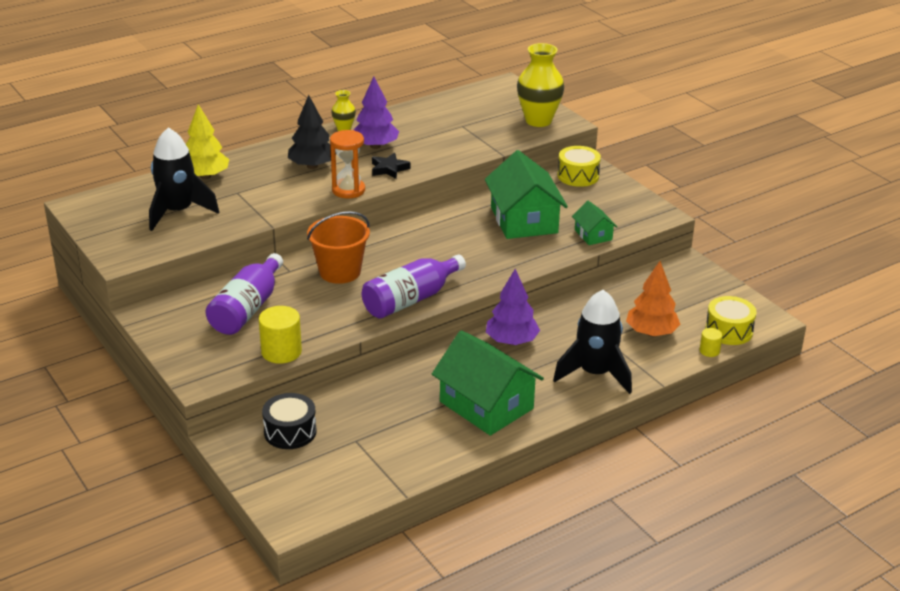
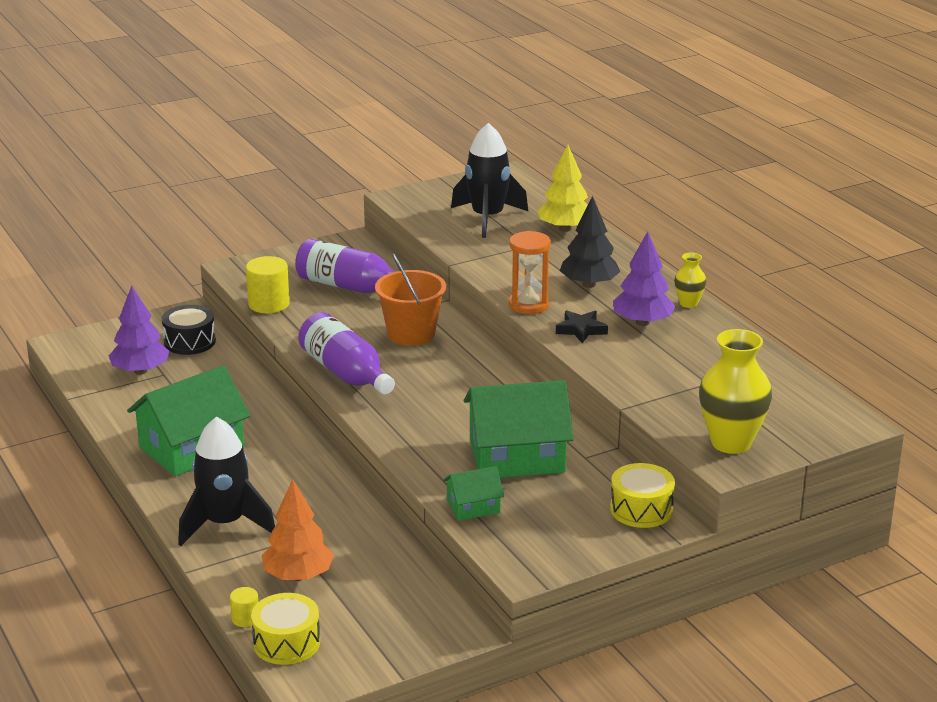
camera: 95 degrees right, 5 degrees down
purple tree [486,269,540,345] -> purple tree moved to [109,286,169,375]

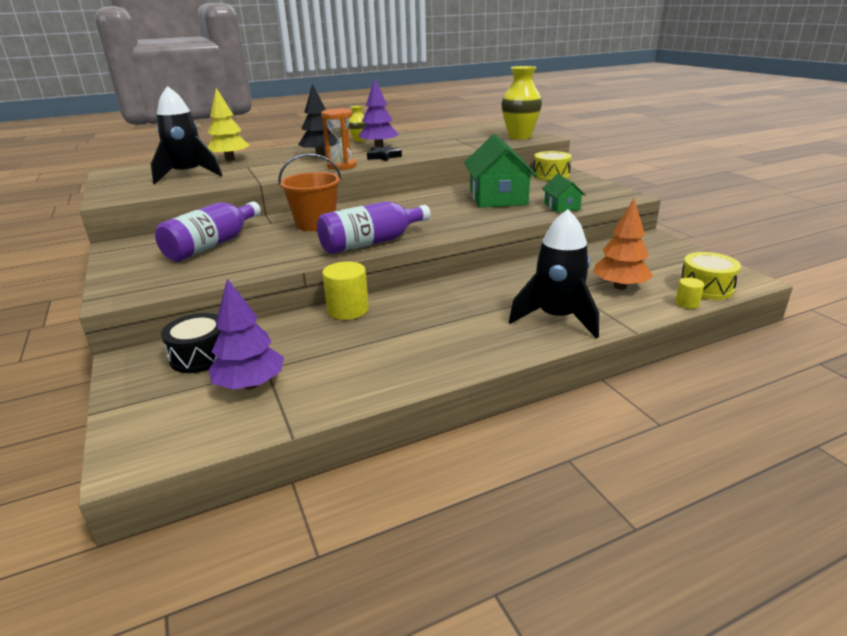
camera: 85 degrees left, 0 degrees up
green house [127,365,250,476] -> none
yellow cylinder [246,256,290,313] -> yellow cylinder moved to [322,261,369,320]

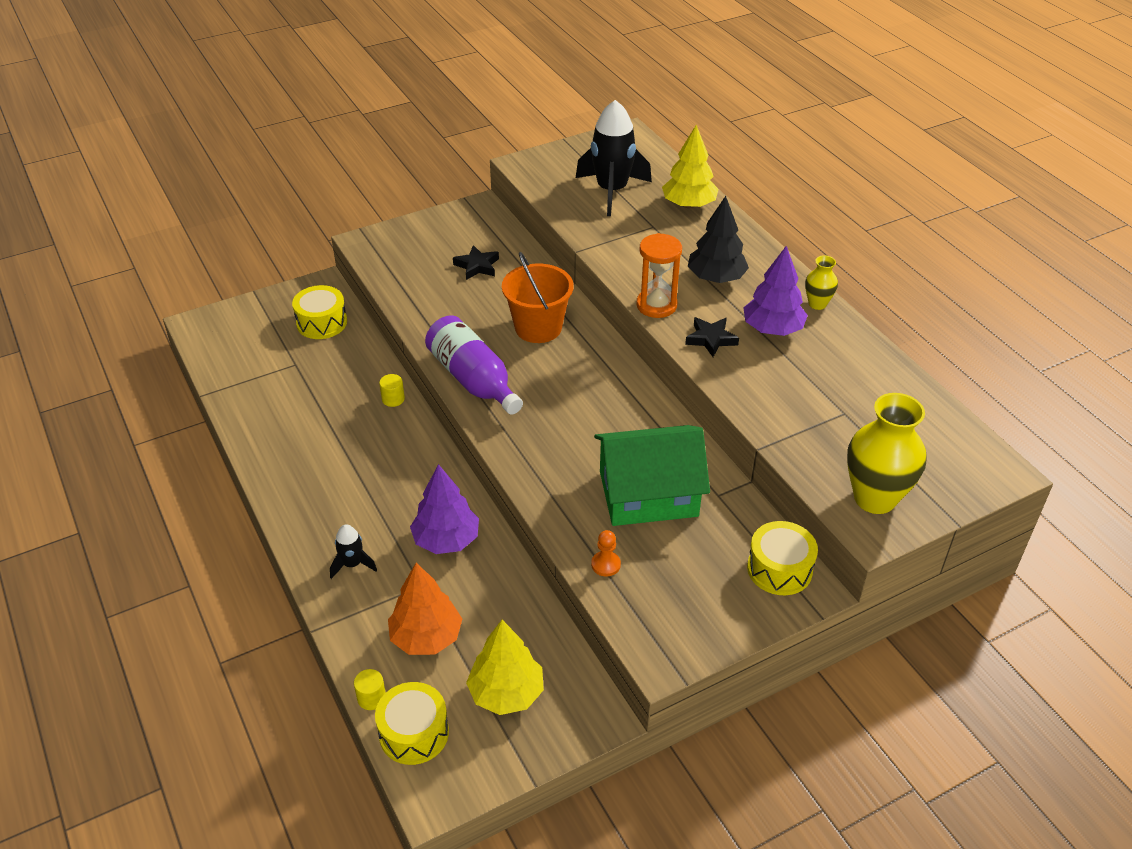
camera: 85 degrees right, 15 degrees up
purple bottle [155,201,261,262] -> black star [453,245,499,280]
black drum [161,313,221,373] -> yellow drum [292,285,347,339]
purple tree [208,279,284,390] -> purple tree moved to [410,464,479,554]
yellow cylinder [322,261,369,320] -> yellow cylinder [379,374,405,407], size x0.53
black rocket [509,209,599,339] -> black rocket [330,524,377,579], size x0.48
green house [542,174,586,212] -> orange pawn [591,530,621,577]
none -> yellow tree [466,620,544,715]

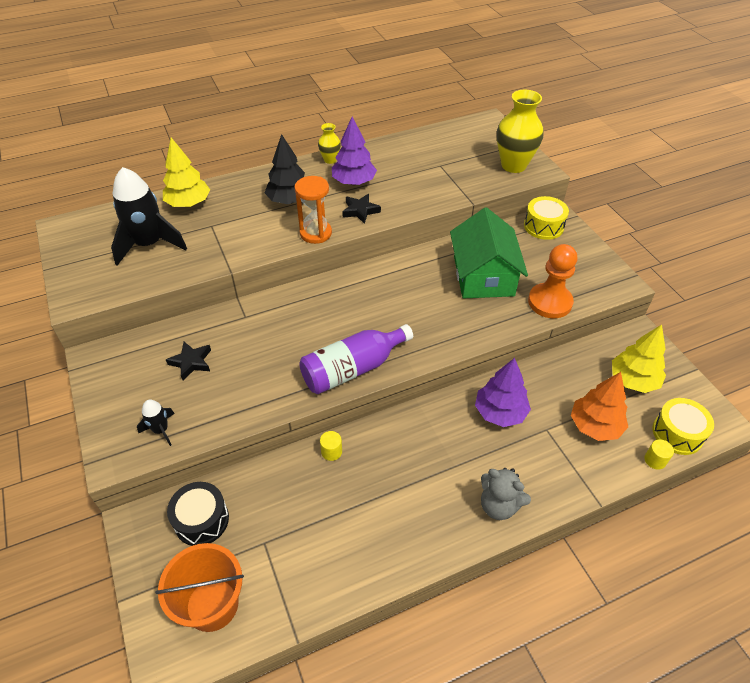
camera: 85 degrees left, 5 degrees up
yellow drum [292,285,347,339] -> black drum [167,482,229,546]
black rocket [330,524,377,579] -> black rocket moved to [137,400,175,446]
orange bucket [502,252,574,343] -> orange bucket moved to [155,543,244,632]
orange pawn [591,530,621,577] -> orange pawn [528,244,577,318], size x2.17
none -> grey teddy bear [481,468,531,520]

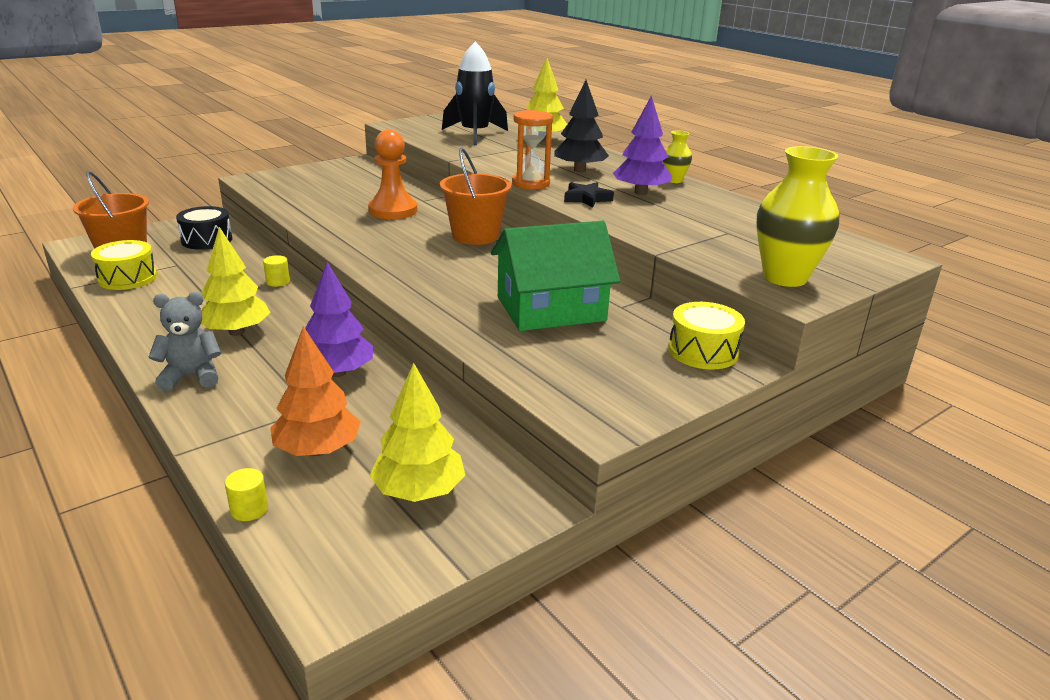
camera: 75 degrees right, 20 degrees down
black rocket [137,400,175,446] -> none
black star [166,342,211,380] -> none
purple bottle [299,324,413,394] -> none
grey teddy bear [481,468,531,520] -> grey teddy bear turned 60 degrees clockwise [149,292,221,391]
orange pawn [528,244,577,318] -> orange pawn moved to [368,130,417,219]
yellow drum [653,398,714,455] -> yellow drum moved to [91,240,157,290]
none -> yellow tree [201,227,271,336]
none -> orange bucket [440,148,511,245]

